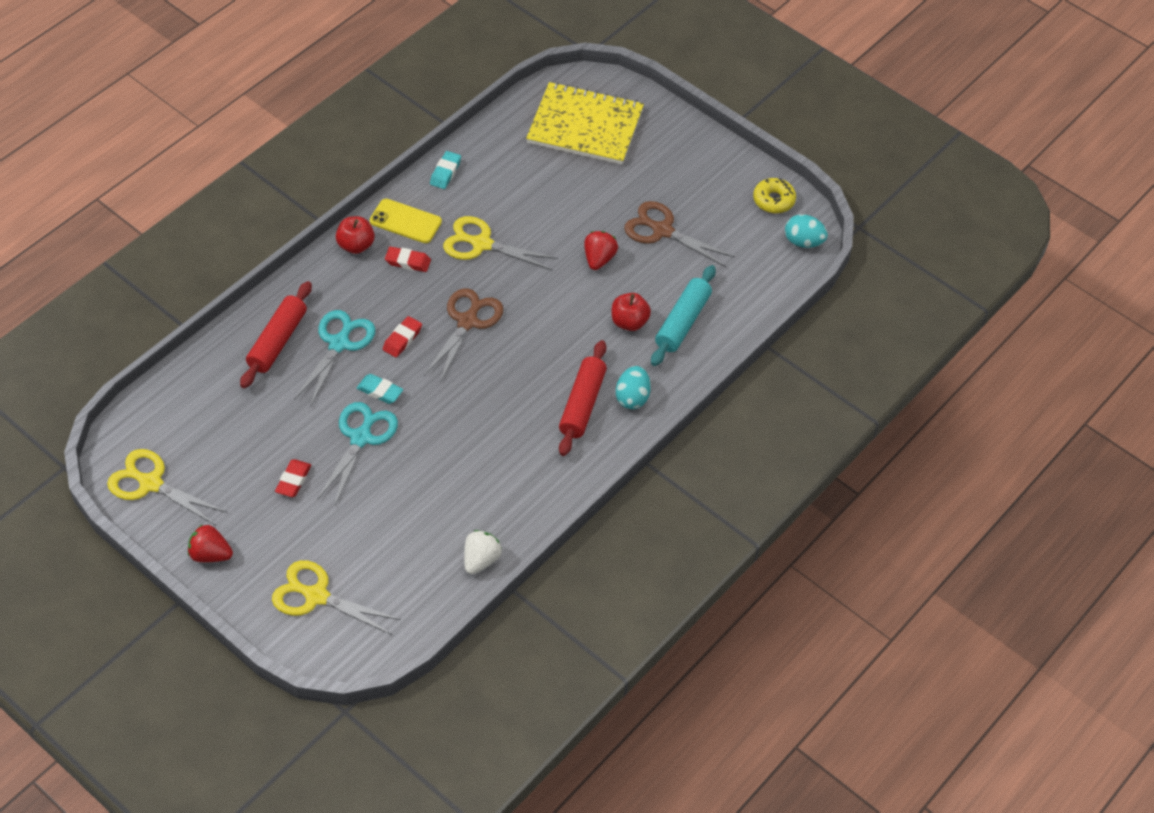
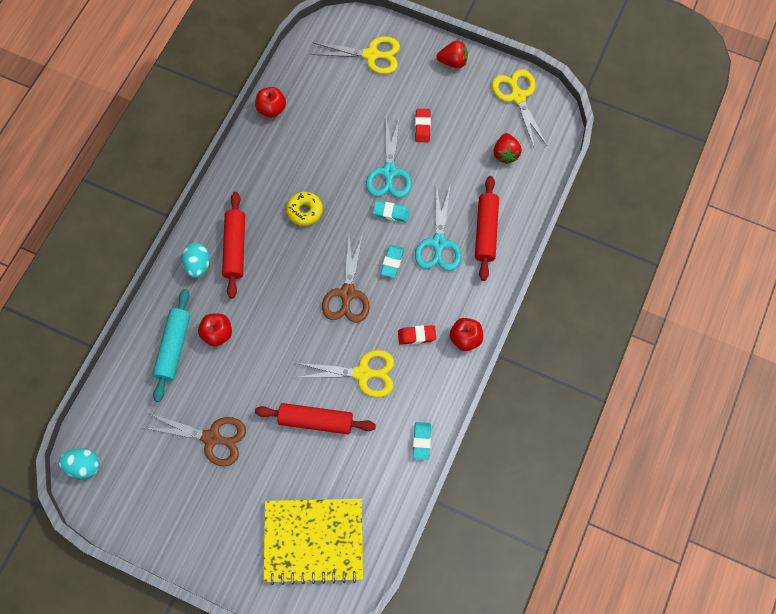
camera: 165 degrees right, 15 degrees up
yellow scissors [107,449,227,525] -> yellow scissors turned 120 degrees counterclockwise [492,69,547,150]
yellow phone [370,199,442,243] -> none
red eraser [383,316,422,358] -> turquoise eraser [381,245,404,278]
white strawberry [464,530,502,574] -> red apple [255,87,286,117]
red strawberry [584,231,618,270] -> red strawberry moved to [494,133,522,164]
yellow donut [753,178,796,213] -> yellow donut moved to [286,192,323,226]
none -> red rolling pin [255,403,376,434]

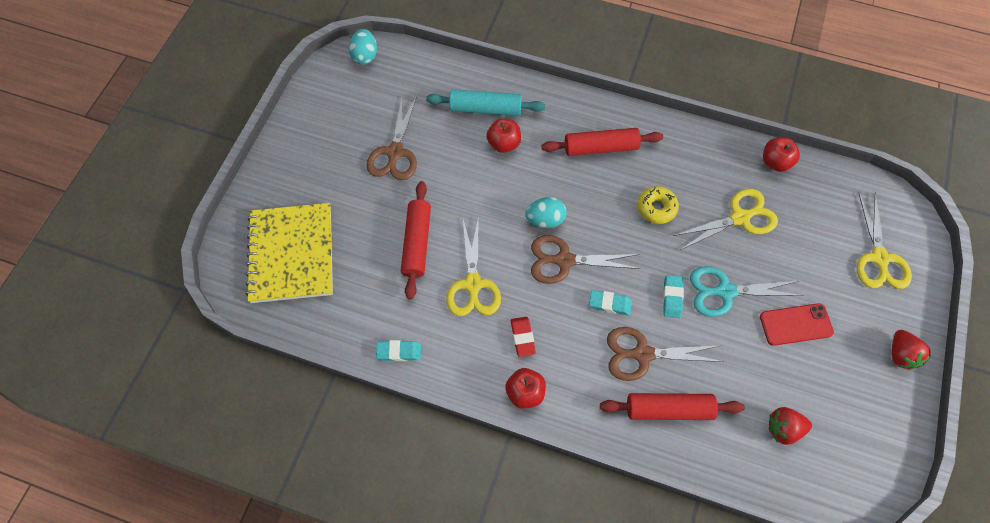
camera: 85 degrees right, 5 degrees down
turquoise egg [182,243,210,278] -> turquoise egg moved to [525,197,567,228]
red eraser [415,109,431,142] -> red phone [760,303,834,346]
turquoise scissors [415,184,462,271] -> brown scissors [607,327,724,381]
yellow scissors [492,69,547,150] -> yellow scissors moved to [673,189,778,250]

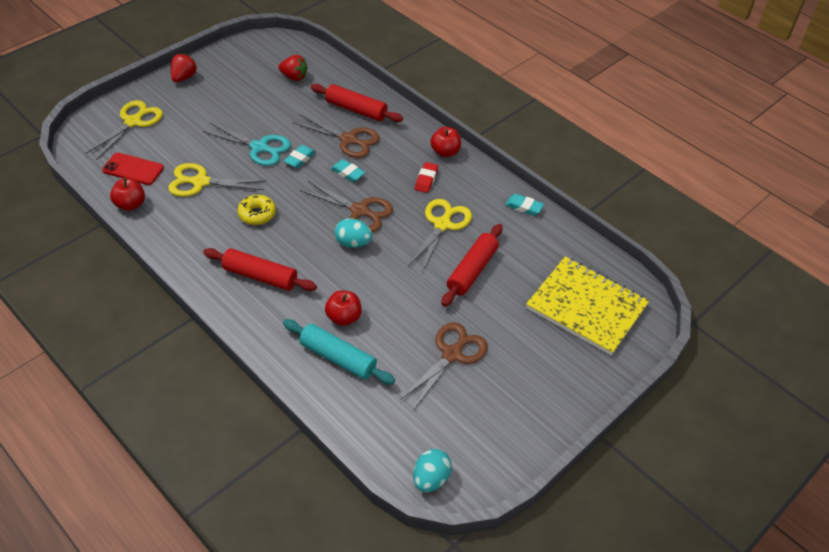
camera: 155 degrees left, 15 degrees down
yellow notebook [246,203,333,303] -> yellow notebook turned 75 degrees counterclockwise [526,257,649,355]
red phone [760,303,834,346] -> red phone moved to [102,153,164,185]

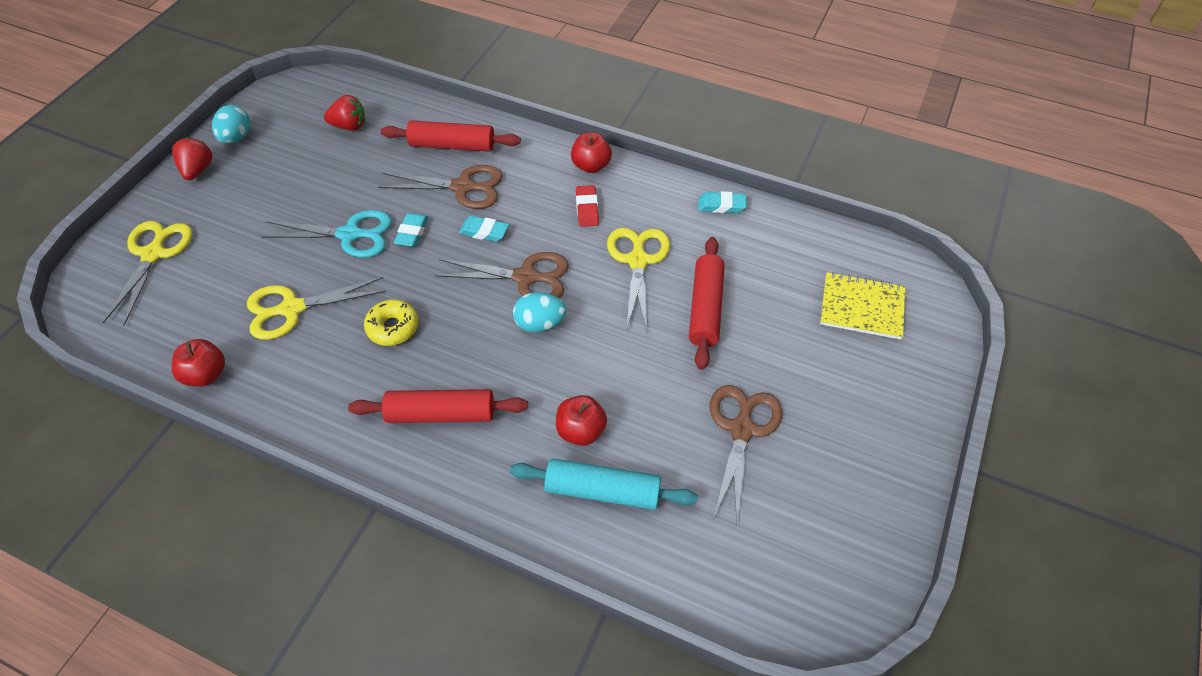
camera: 20 degrees left, 5 degrees up
red phone [102,153,164,185] -> none
turquoise egg [413,449,452,492] -> turquoise egg moved to [212,105,250,144]
yellow notebook [526,257,649,355] -> yellow notebook [820,272,905,340], size x0.63

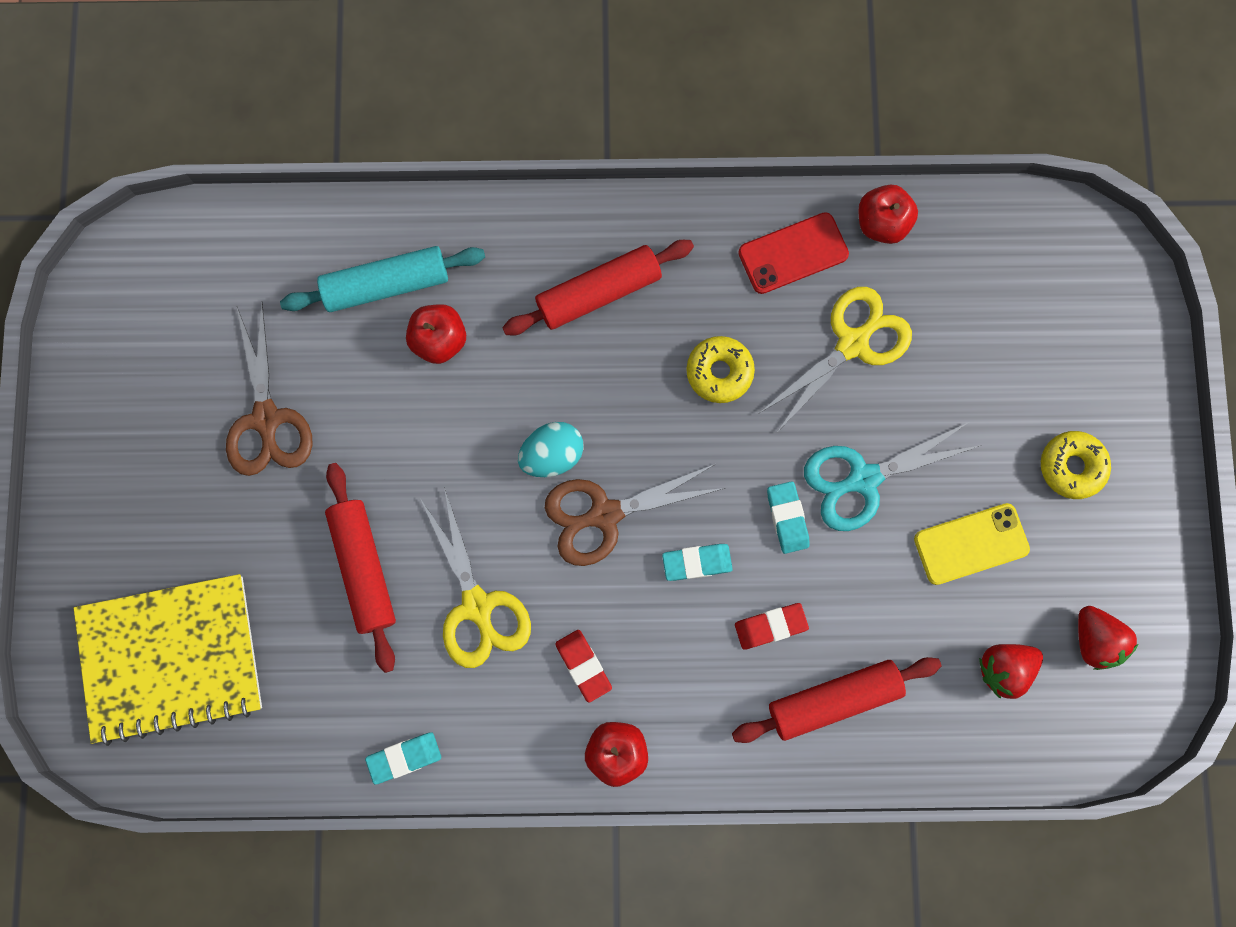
camera: 155 degrees right, 25 degrees up
yellow scissors [103,221,192,326] -> none
red strawberry [172,137,213,180] -> red strawberry moved to [1078,606,1138,670]
turquoise egg [212,105,250,144] -> none
brown scissors [378,165,503,209] -> red eraser [735,603,809,650]
yellow notebook [820,272,905,340] -> yellow notebook [74,574,262,746], size x1.58
none -> red phone [738,212,849,294]
none -> yellow phone [914,503,1030,585]
none -> yellow donut [1041,431,1111,499]

